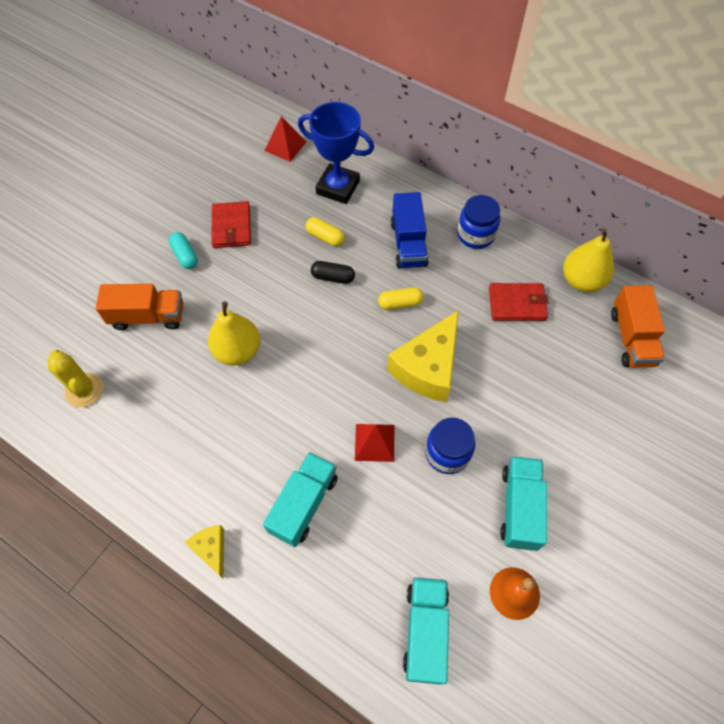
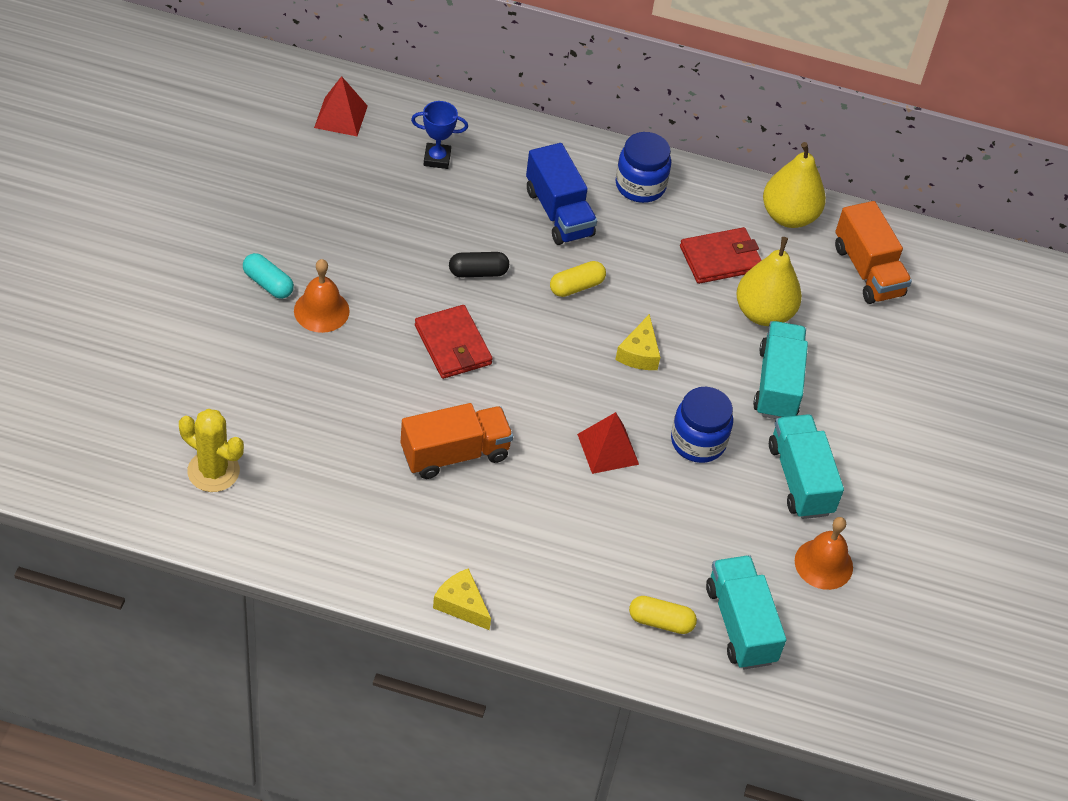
camera: 25 degrees left, 10 degrees down
orange truck [96,284,183,330] -> orange truck moved to [401,403,513,479]
yellow pear [208,301,260,366] -> yellow pear moved to [736,237,802,326]
red wallet [212,201,251,248] -> red wallet moved to [415,305,493,379]
turquoise truck [263,452,338,547] -> turquoise truck moved to [753,321,808,419]
blue trophy [298,102,374,204] -> blue trophy [411,101,468,169], size x0.53
yellow capsule [305,217,345,246] -> yellow capsule moved to [629,596,697,634]
yellow cheese [387,310,459,402] -> yellow cheese [615,314,660,370], size x0.50
none -> orange bell [294,259,350,333]

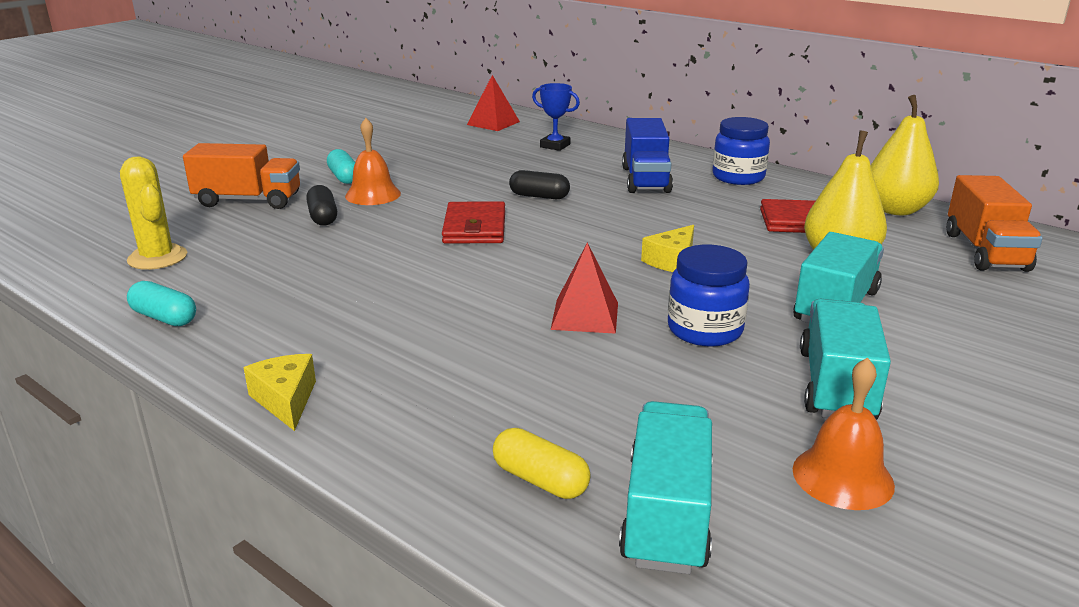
camera: 30 degrees right, 25 degrees down
orange truck [401,403,513,479] -> orange truck moved to [183,143,300,209]
yellow capsule [550,261,606,297] -> none
none -> turquoise capsule [127,281,196,326]
none -> black capsule [306,185,337,226]

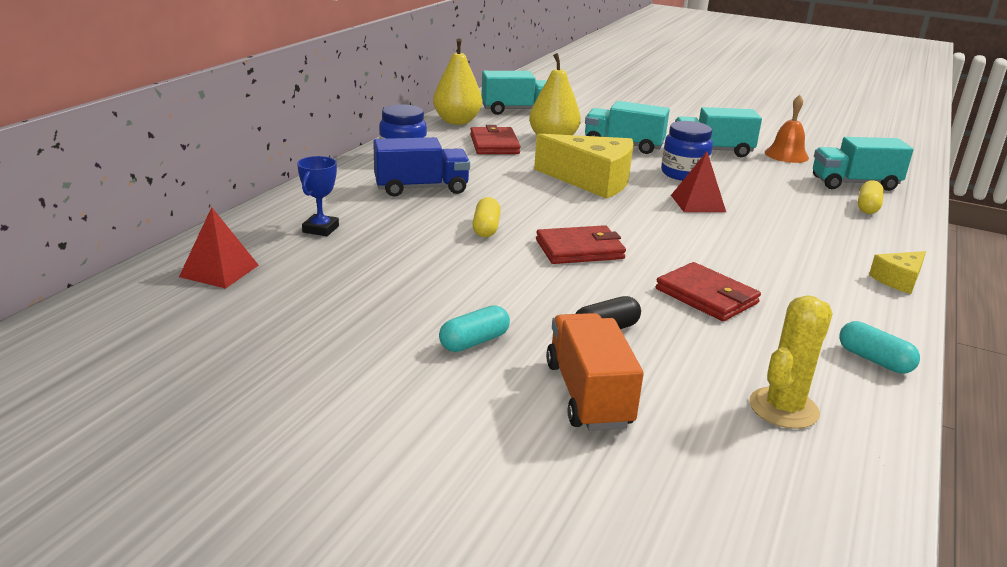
camera: 105 degrees left, 0 degrees up
turquoise capsule [127,281,196,326] -> turquoise capsule turned 60 degrees counterclockwise [839,321,920,374]
orange bell [345,118,401,205] -> none
black capsule [509,170,570,199] -> yellow capsule [472,197,501,237]
yellow cheese [641,225,694,272] -> yellow cheese [534,134,633,199], size x2.02
orange truck [946,175,1043,272] -> turquoise truck [481,71,547,115]
none -> red wallet [656,262,761,321]

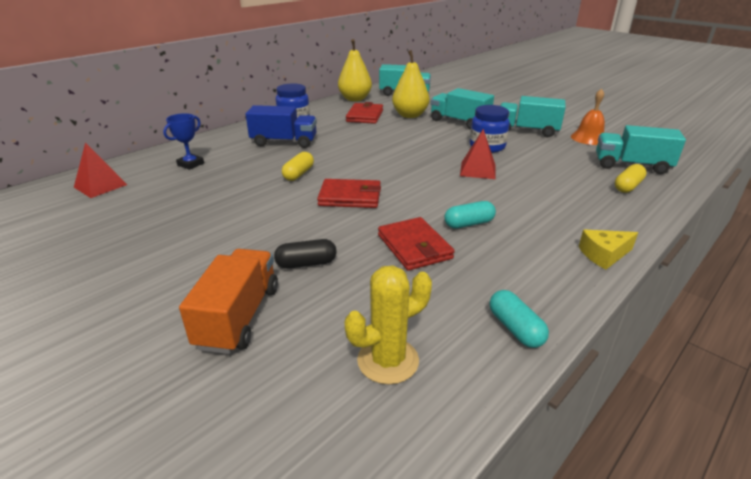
camera: 20 degrees right, 5 degrees up
turquoise capsule [439,305,510,352] -> turquoise capsule moved to [445,201,496,229]
yellow cheese [534,134,633,199] -> none

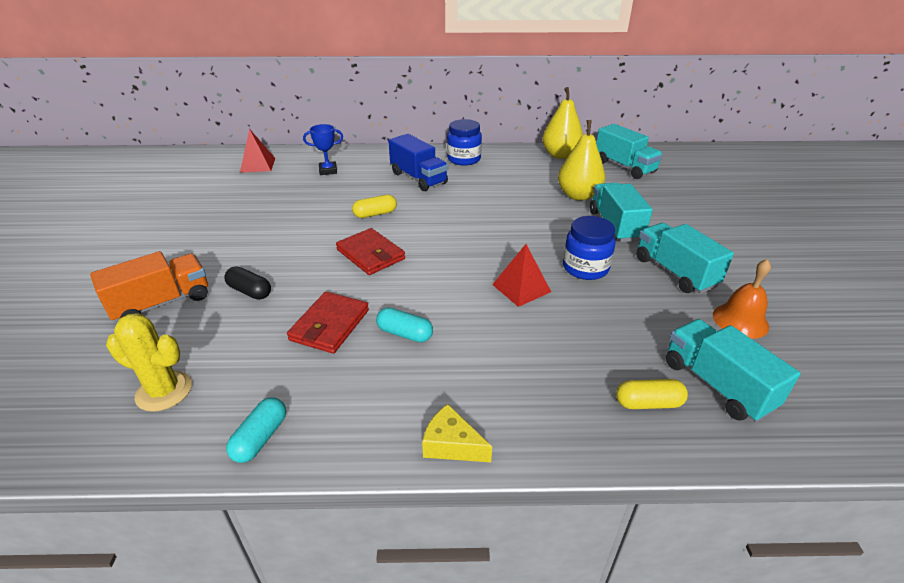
camera: 45 degrees right, 5 degrees up
red wallet [346,102,383,124] -> none

